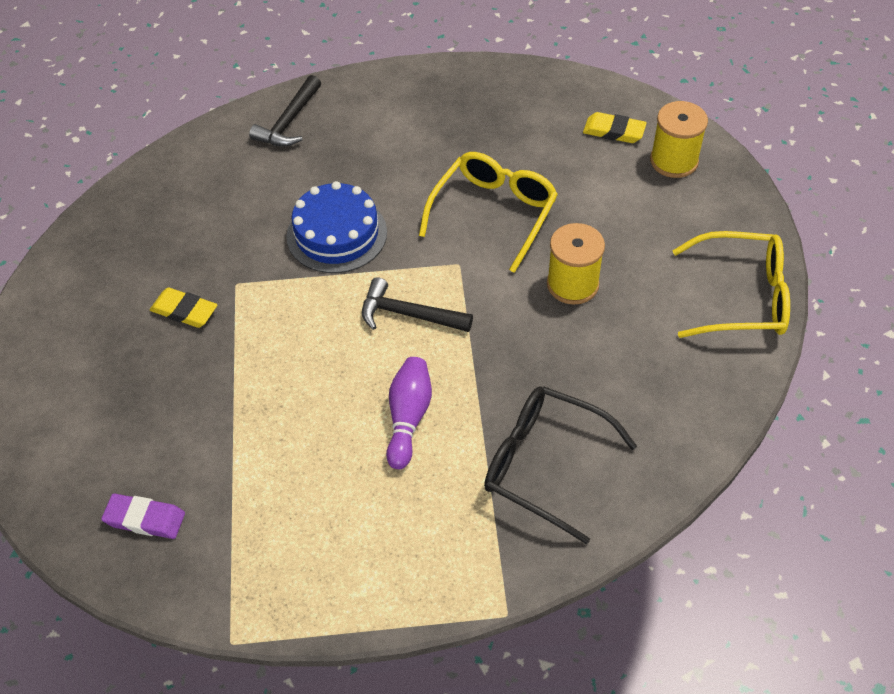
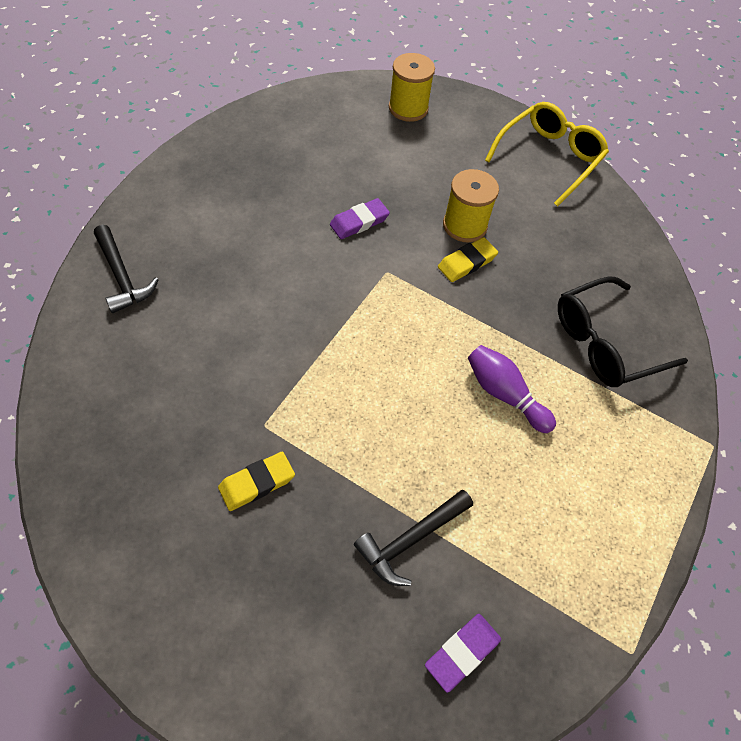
camera: 60 degrees left, 5 degrees up
blue cake [286,181,387,273] -> none
black hammer [362,277,473,332] -> black hammer moved to [354,490,473,586]
yellow glasses [419,152,558,273] -> purple eraser [330,198,390,239]
yellow eraser [583,112,647,143] -> yellow eraser moved to [438,237,498,282]

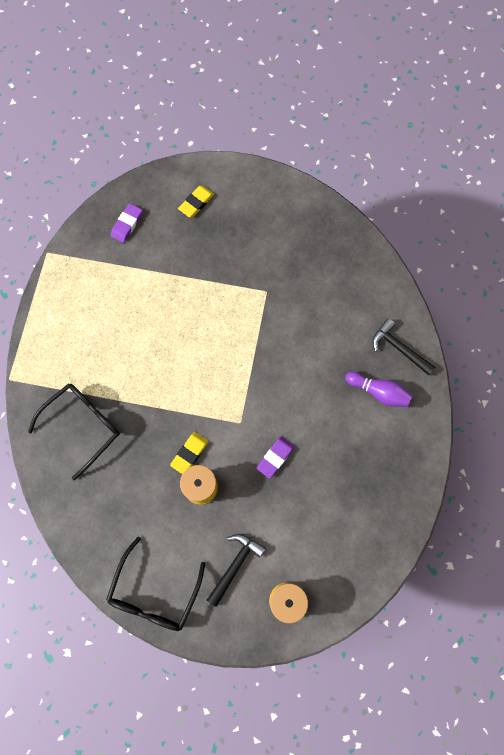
camera: 165 degrees right, 15 degrees up
yellow eraser [218,452,295,511] -> yellow eraser moved to [178,186,214,217]
black hammer [354,490,473,586] -> black hammer moved to [207,534,266,607]
purple bowling pin [468,345,556,433] -> purple bowling pin moved to [345,372,412,407]
yellow glasses [485,102,609,207] -> black glasses [106,536,205,631]

